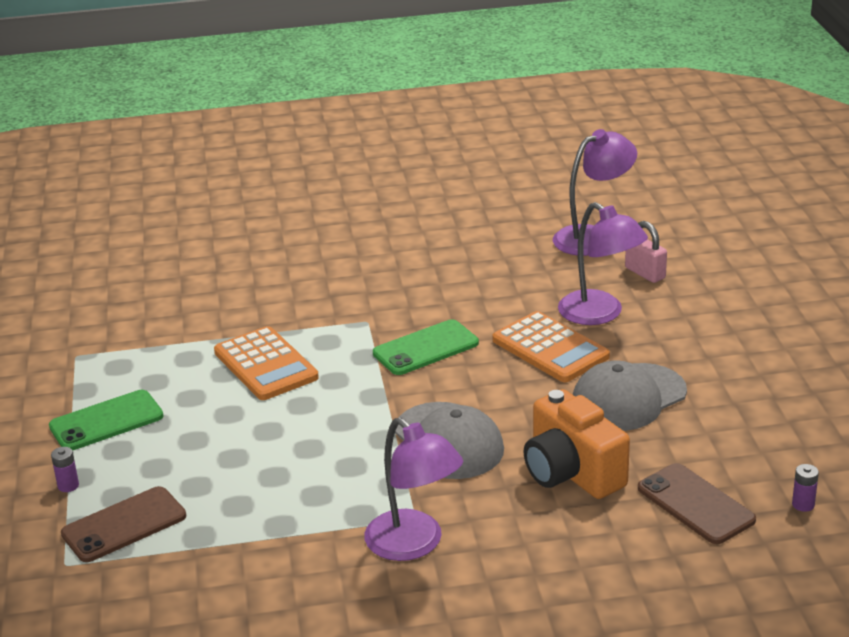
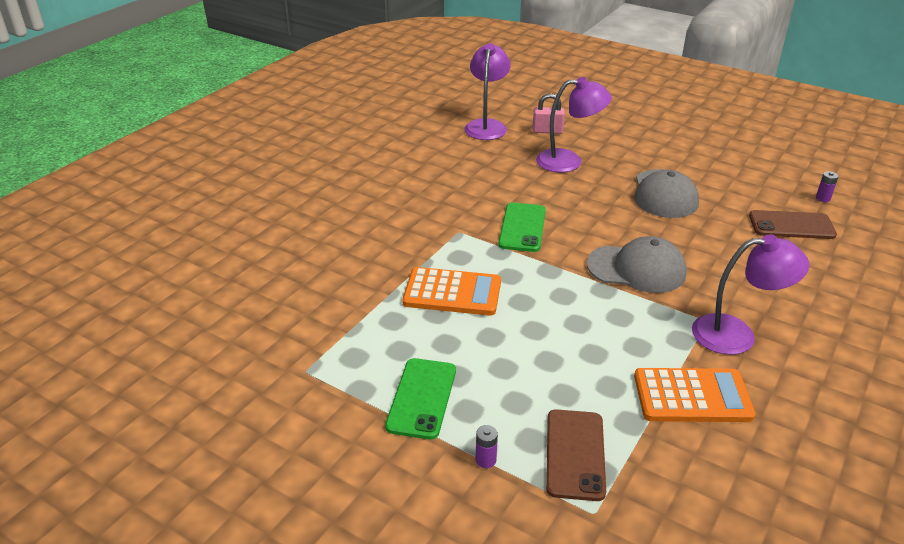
camera: 50 degrees left, 5 degrees up
orange calculator [493,311,610,382] -> orange calculator moved to [634,368,756,422]
orange camera [524,389,630,499] -> none

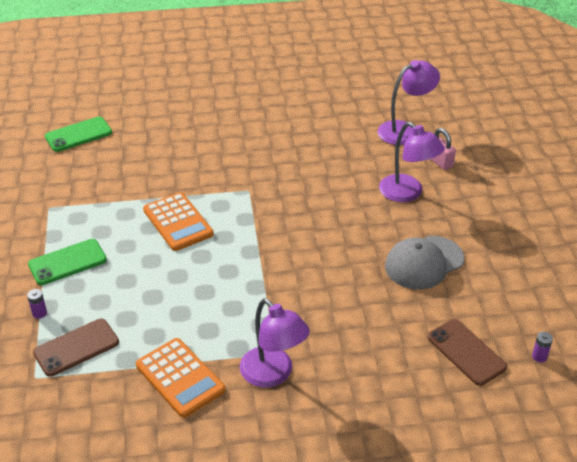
camera: 50 degrees right, 5 degrees up
green phone [498,202,546,252] -> green phone moved to [45,117,112,152]
grey cap [586,236,687,293] -> none

